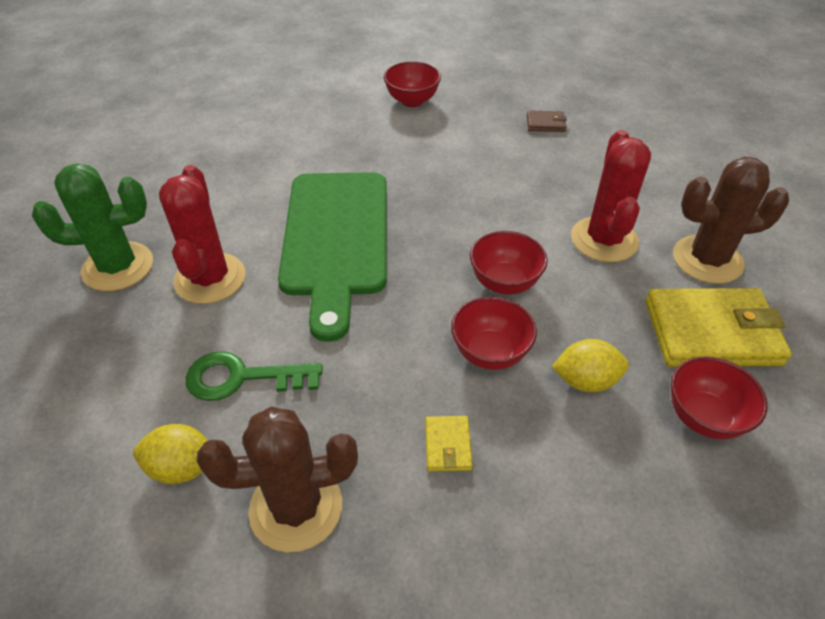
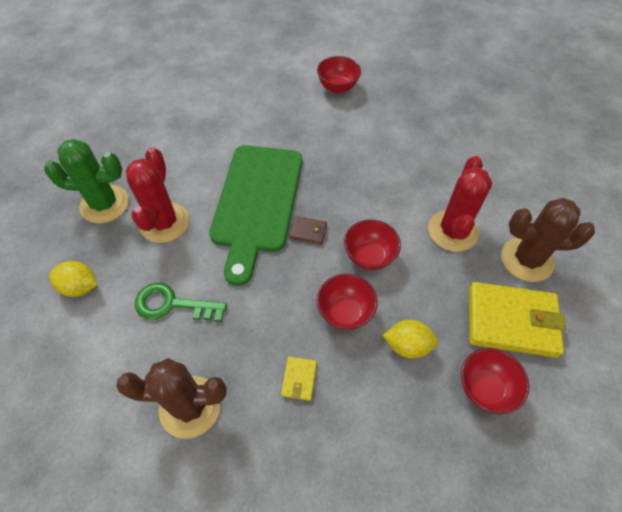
camera: 10 degrees right, 10 degrees up
yellow lemon [133,424,208,484] -> yellow lemon moved to [49,261,98,297]
brown wallet [527,110,567,132] -> brown wallet moved to [289,216,327,245]

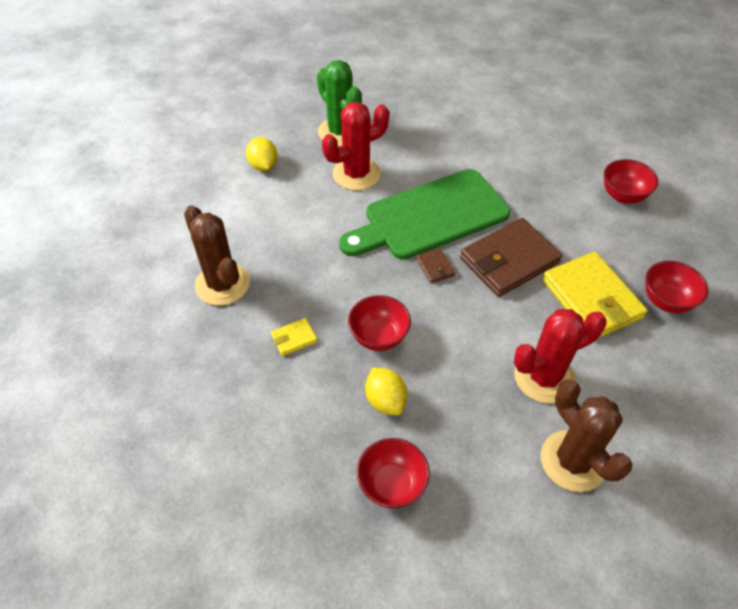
camera: 55 degrees right, 5 degrees down
green key [135,283,227,322] -> none
red bowl [344,220,401,270] -> red bowl moved to [646,261,708,313]
yellow wallet [469,282,566,358] -> yellow wallet moved to [542,252,647,339]
none -> brown wallet [460,218,562,297]

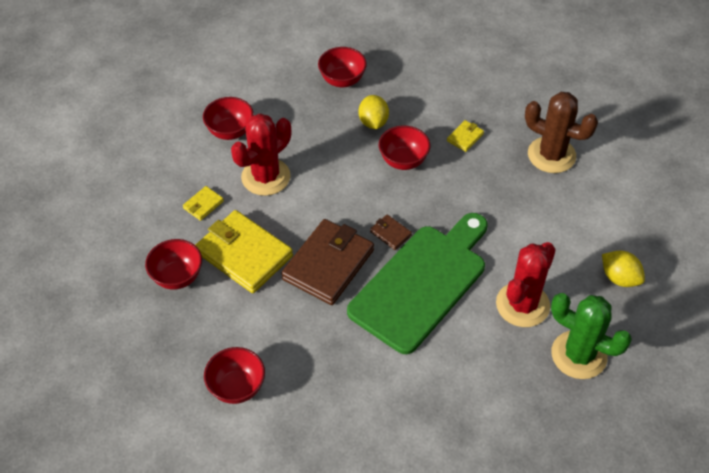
camera: 155 degrees right, 0 degrees up
yellow lemon [365,368,407,415] -> yellow lemon turned 45 degrees clockwise [359,95,389,129]
brown cactus [541,379,633,492] -> red bowl [203,97,253,140]
none -> yellow wallet [183,186,224,221]

